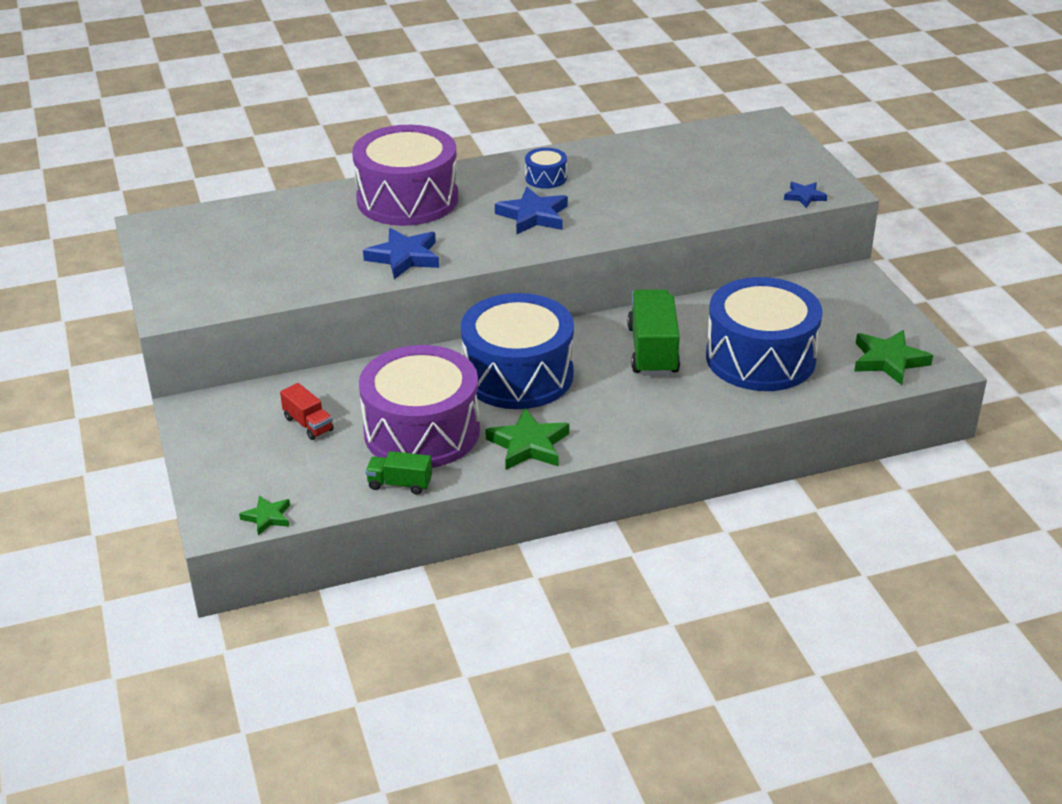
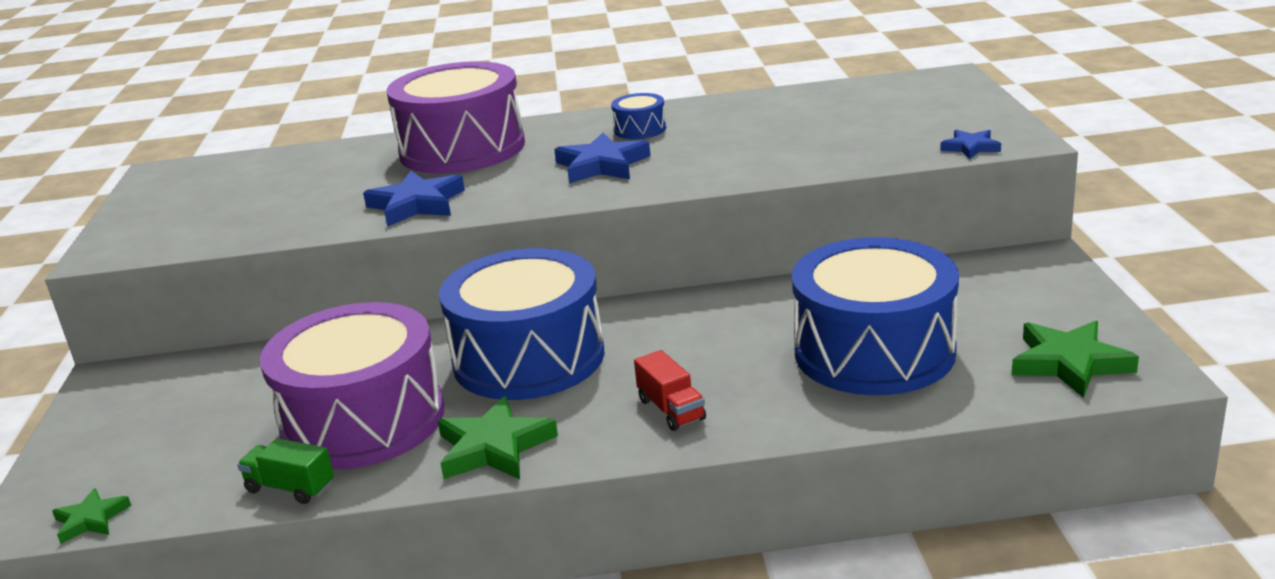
camera: 15 degrees right, 10 degrees down
red truck [280,383,334,440] -> red truck moved to [634,350,706,431]
green truck [627,289,680,376] -> none

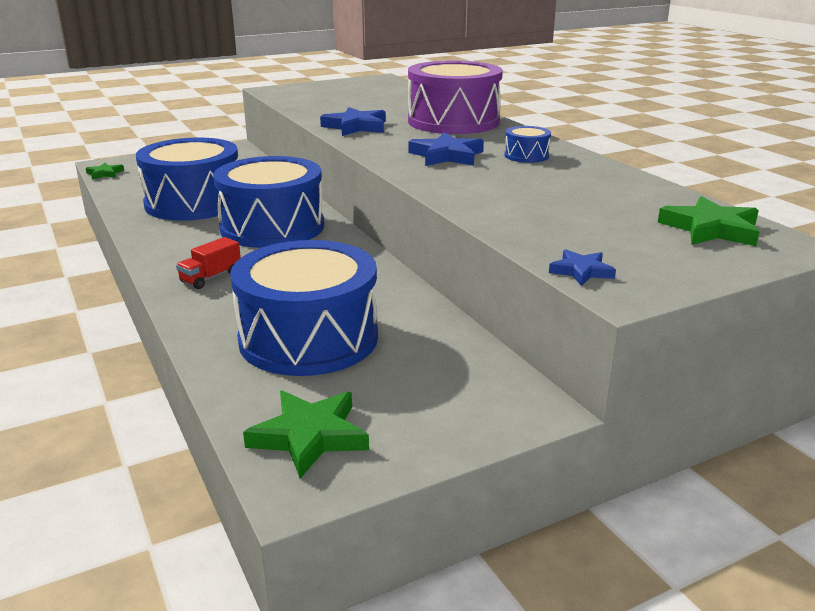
camera: 65 degrees right, 0 degrees up
green truck [237,438,334,504] -> none
purple drum [260,302,444,469] -> blue drum [136,137,238,221]
green star [437,396,558,479] -> green star moved to [658,196,760,246]

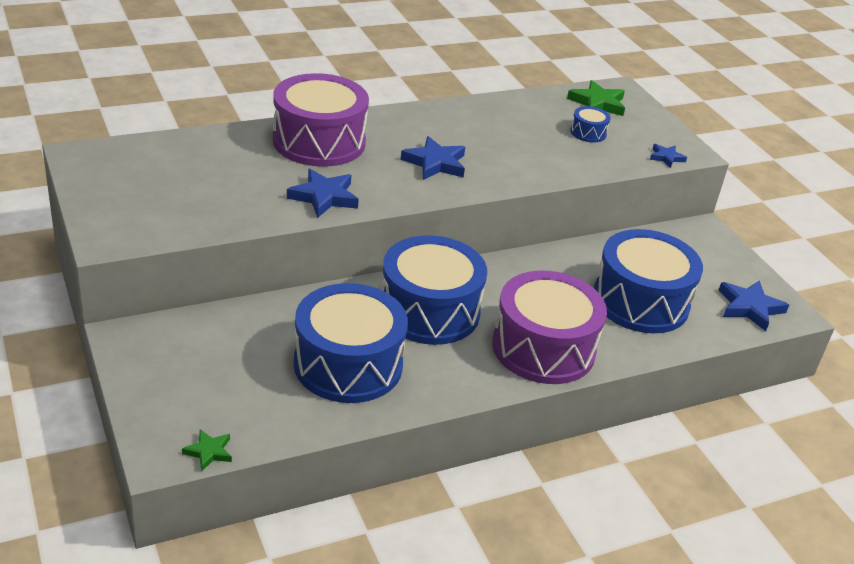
camera: 90 degrees left, 10 degrees up
red truck [176,237,241,289] -> purple drum [492,271,607,384]
green star [243,391,369,479] -> blue star [718,280,789,331]
blue drum [504,126,551,163] -> blue drum moved to [571,106,611,142]

